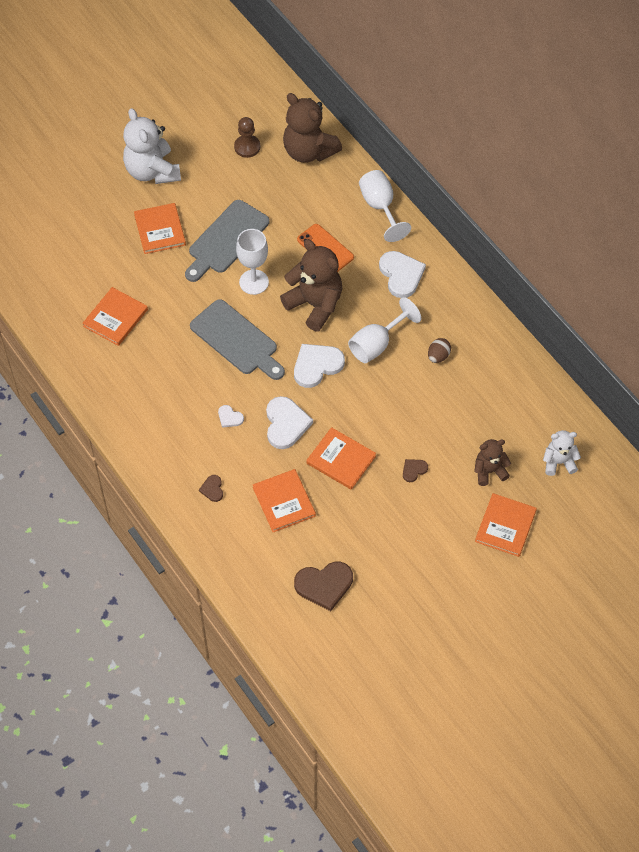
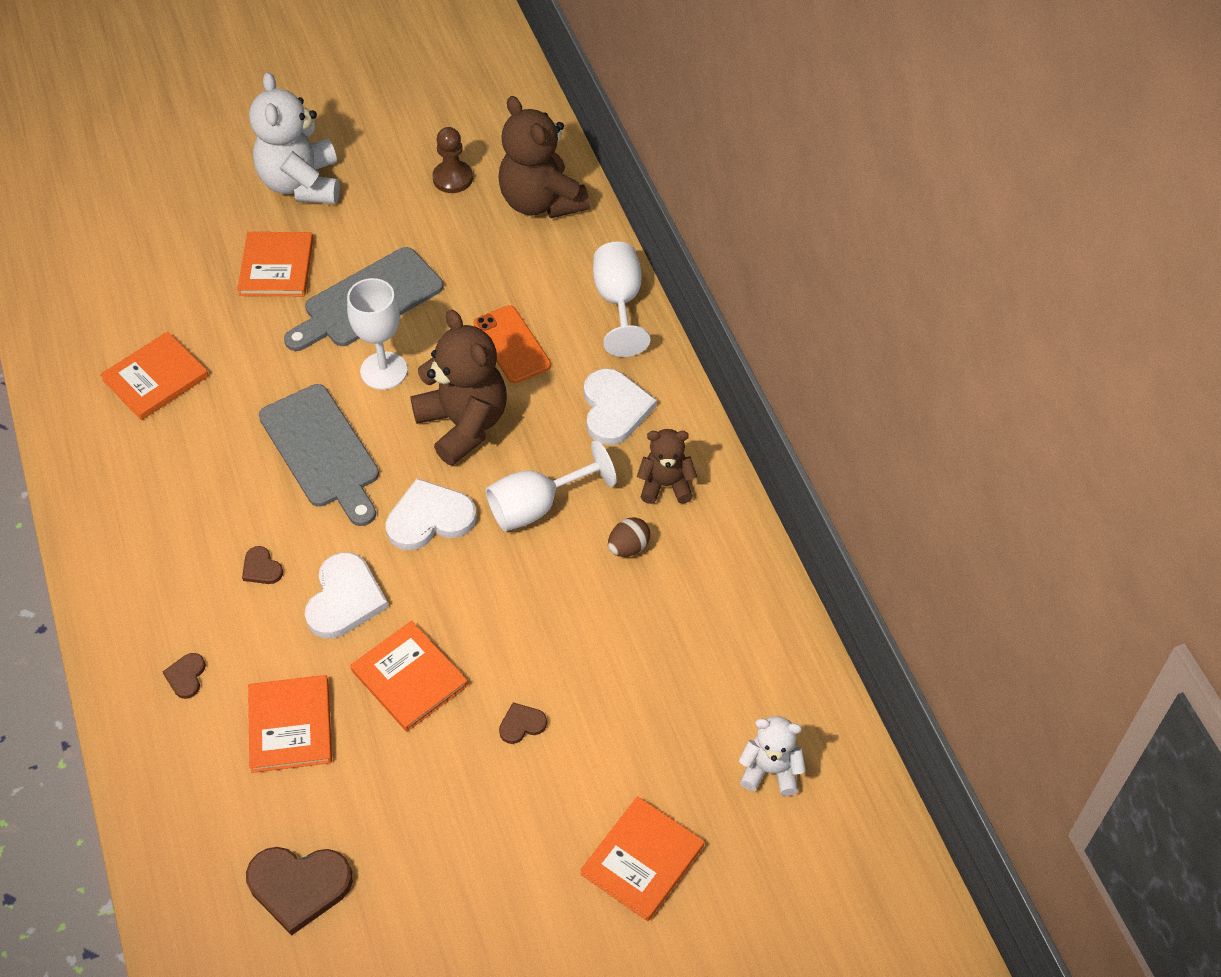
camera: 15 degrees right, 5 degrees down
white heart [218,405,244,428] -> brown heart [242,546,283,584]
brown teddy bear [474,439,511,486] -> brown teddy bear moved to [637,429,697,504]

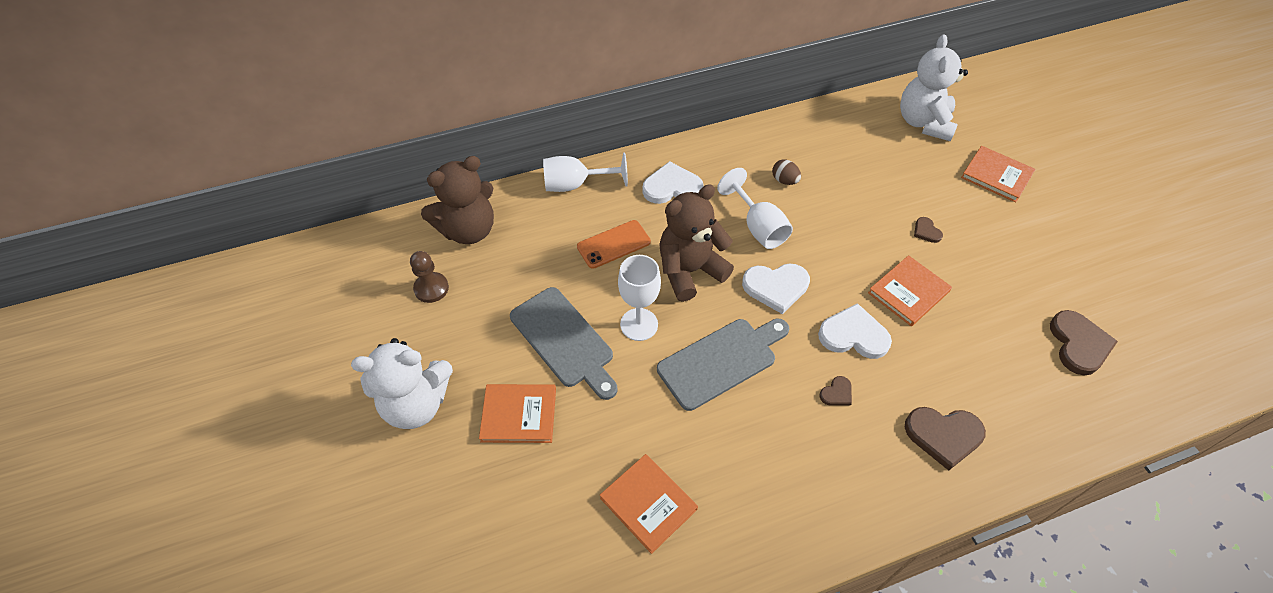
camera: 90 degrees left, 0 degrees up
brown heart [163,653,205,699] -> brown heart [905,407,986,471], size x2.00
orange book [248,675,332,773] -> none
white heart [385,478,477,551] -> white heart turned 75 degrees counterclockwise [742,263,810,314]
brown teddy bear [637,429,697,504] -> none
white teddy bear [739,716,806,796] -> white teddy bear [900,34,968,141], size x1.79

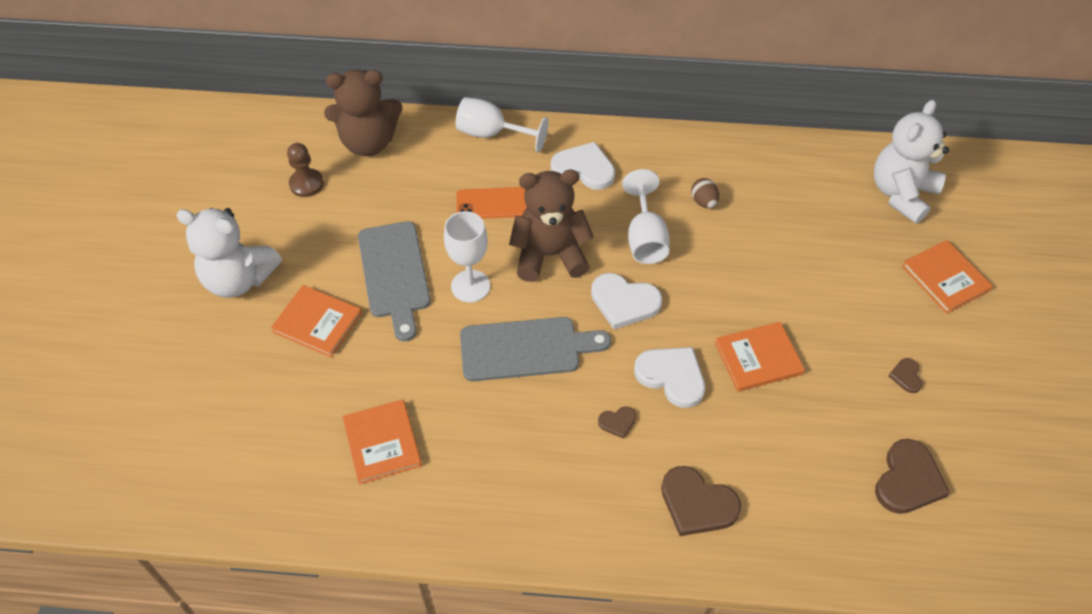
camera: 25 degrees right, 0 degrees up
brown heart [914,217,943,243] -> brown heart moved to [889,358,923,393]

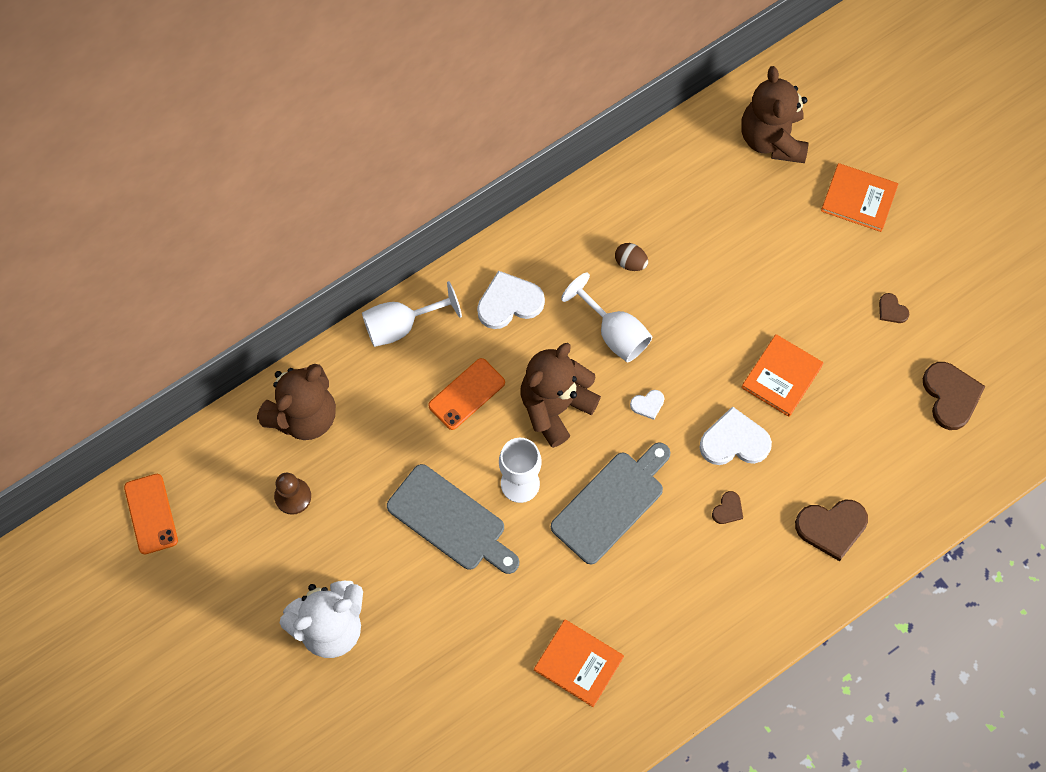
camera: 40 degrees left, 15 degrees up
orange book [271,285,362,357] -> none
white heart [591,273,662,329] -> white heart [630,390,664,420], size x0.50
white teddy bear [874,100,949,224] -> brown teddy bear [741,66,808,163]
none -> orange phone [124,474,178,555]

